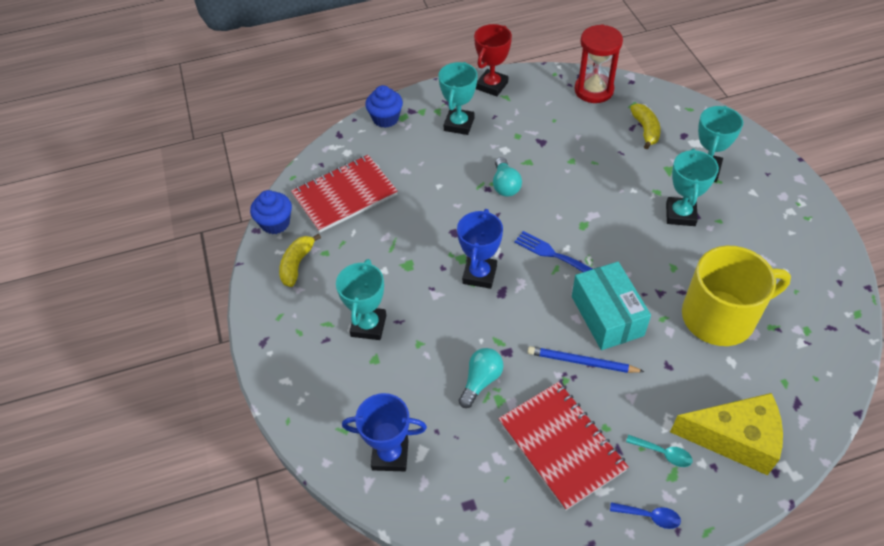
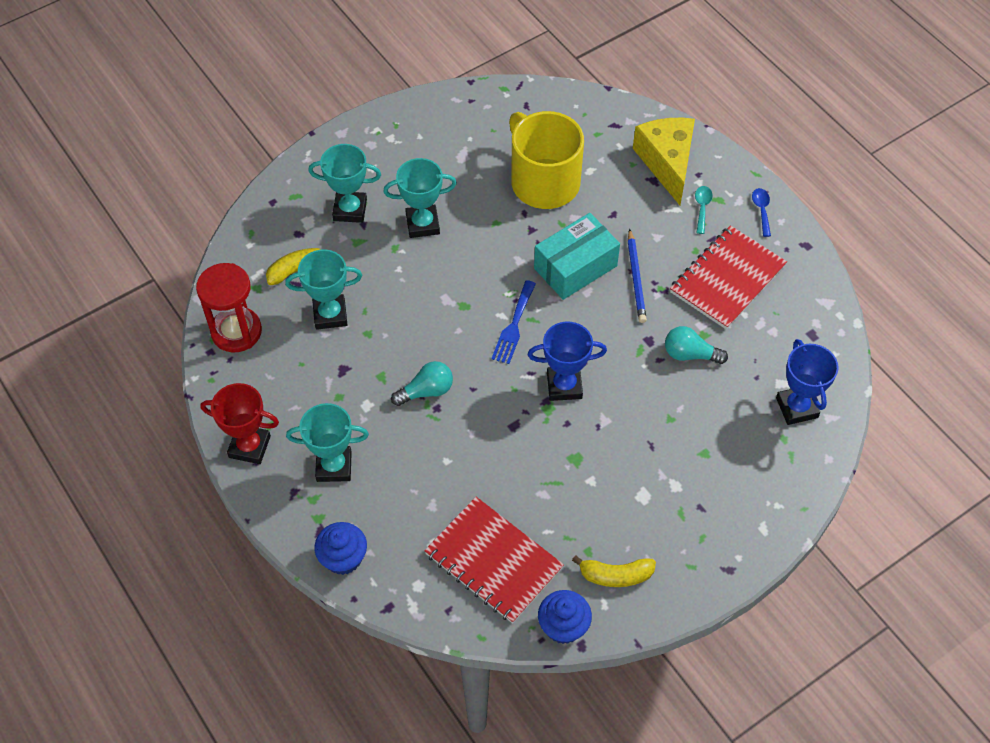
camera: 110 degrees left, 5 degrees up
turquoise trophy [336,259,386,340] -> turquoise trophy moved to [285,249,362,330]

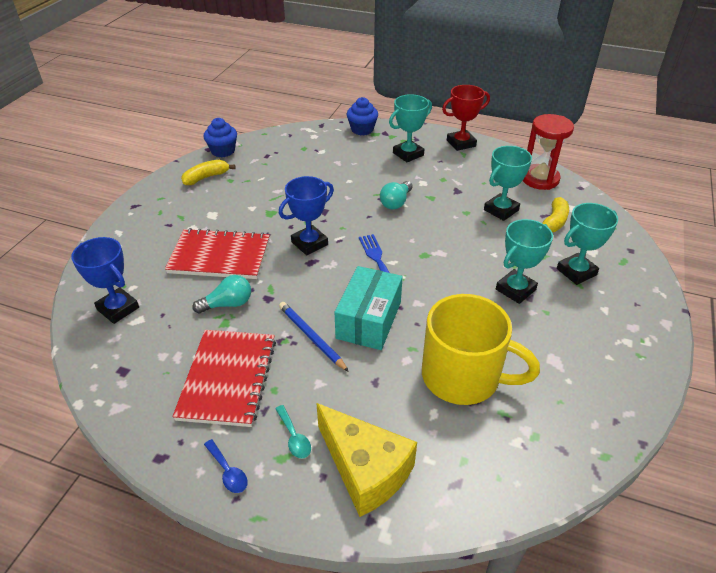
camera: 145 degrees right, 15 degrees down
red notebook [424,497,564,624] -> red notebook moved to [165,228,270,279]

